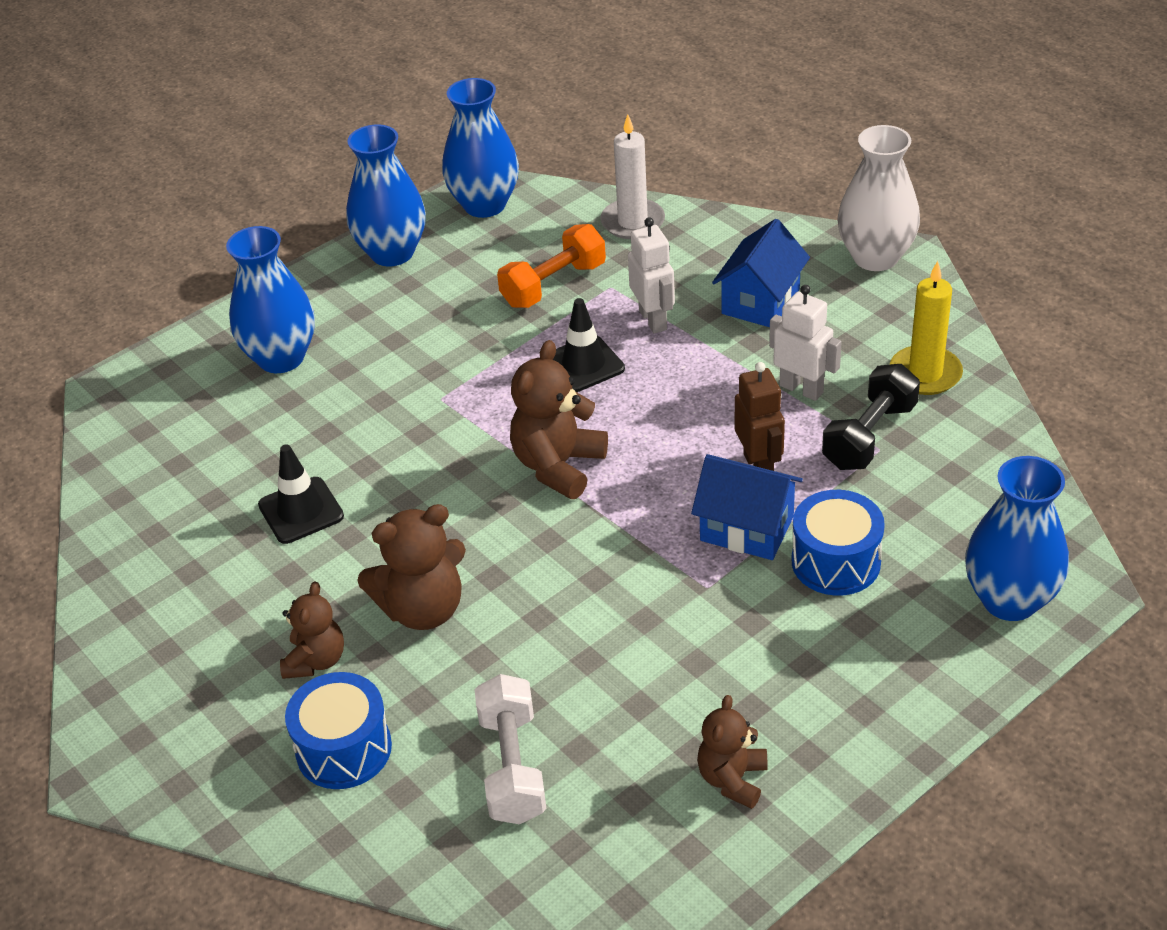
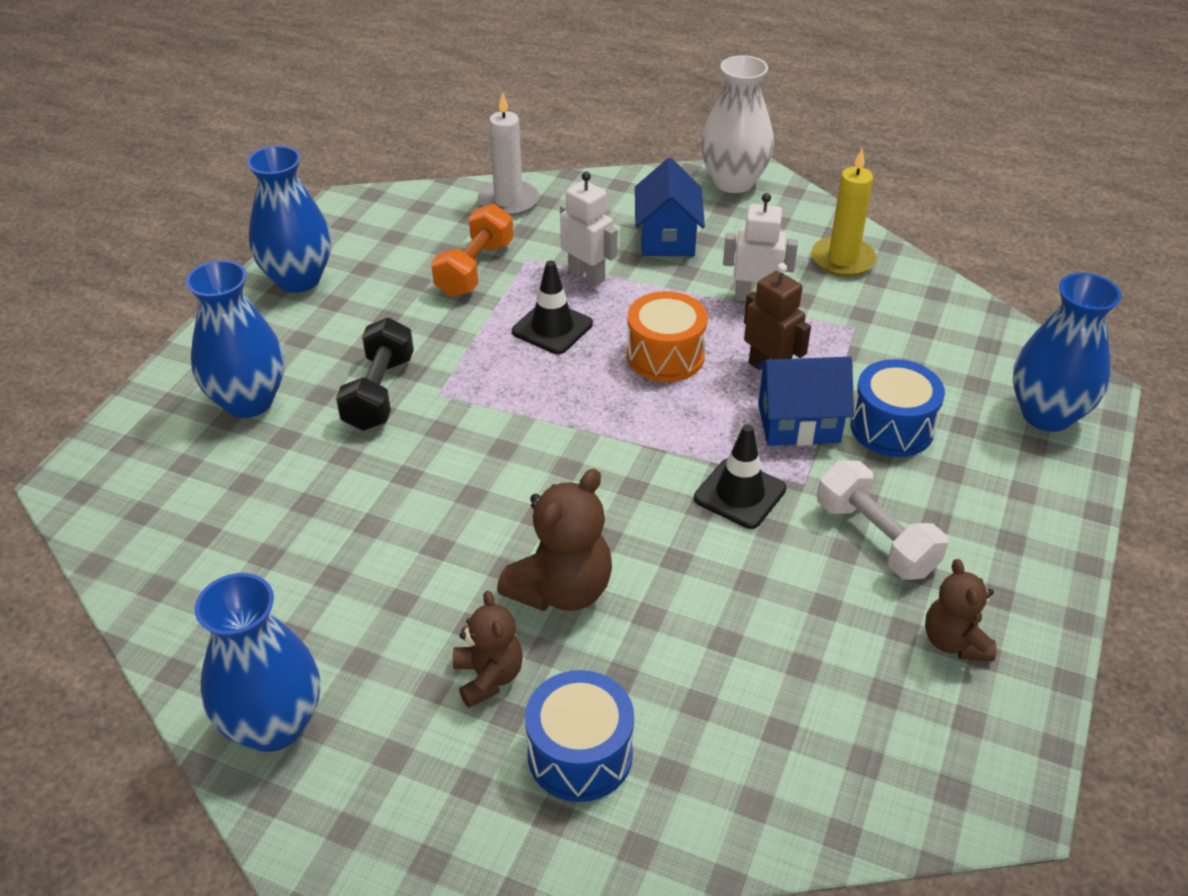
camera: 30 degrees left, 0 degrees up
black traffic cone [258,444,344,544] -> black traffic cone moved to [694,424,786,529]
blue vase [442,78,519,218] -> blue vase moved to [195,573,320,752]
white dumbbell [474,674,547,824] -> white dumbbell moved to [817,460,948,580]
brown teddy bear [510,340,608,499] -> none
black dumbbell [822,364,920,470] -> black dumbbell moved to [336,318,414,431]
none -> orange drum [627,291,708,382]

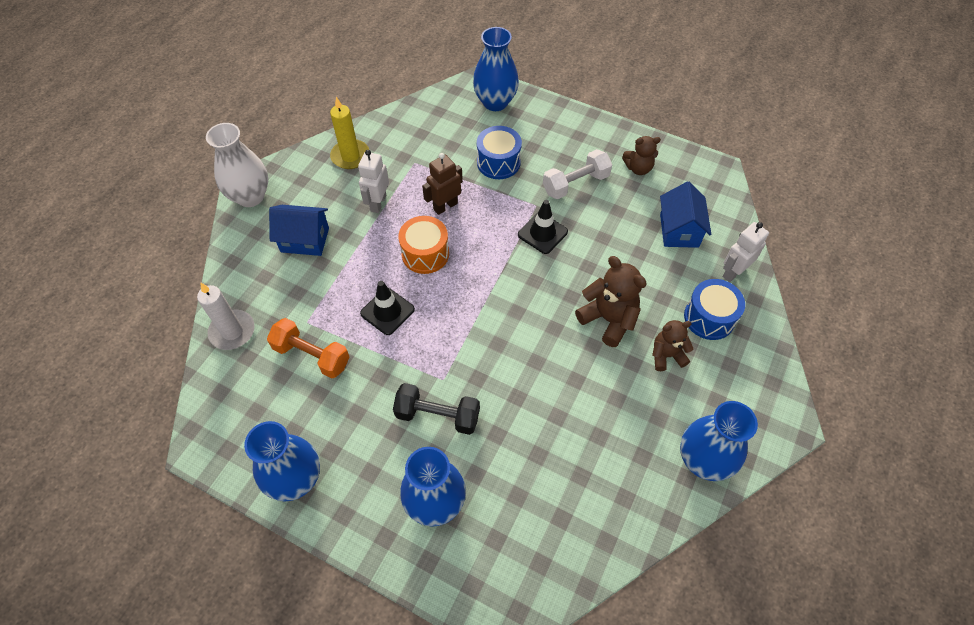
camera: 85 degrees left, 15 degrees up
white robot [560,171,617,286] -> white robot moved to [723,222,769,282]
blue house [756,357,854,446] -> blue house moved to [660,181,711,248]

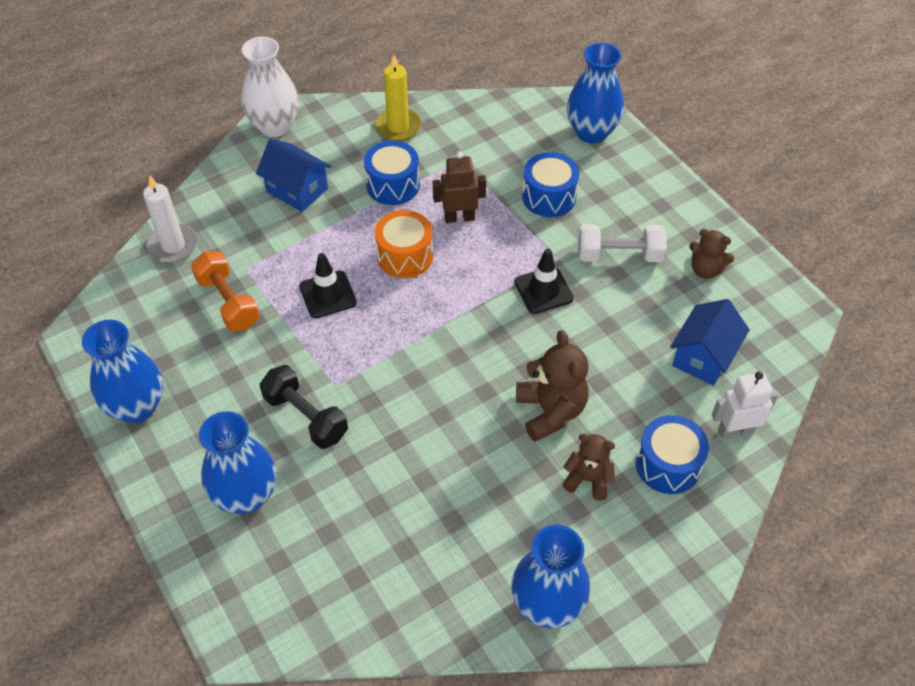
camera: 30 degrees right, 5 degrees down
white robot [358,150,389,213] -> blue drum [364,141,420,205]

